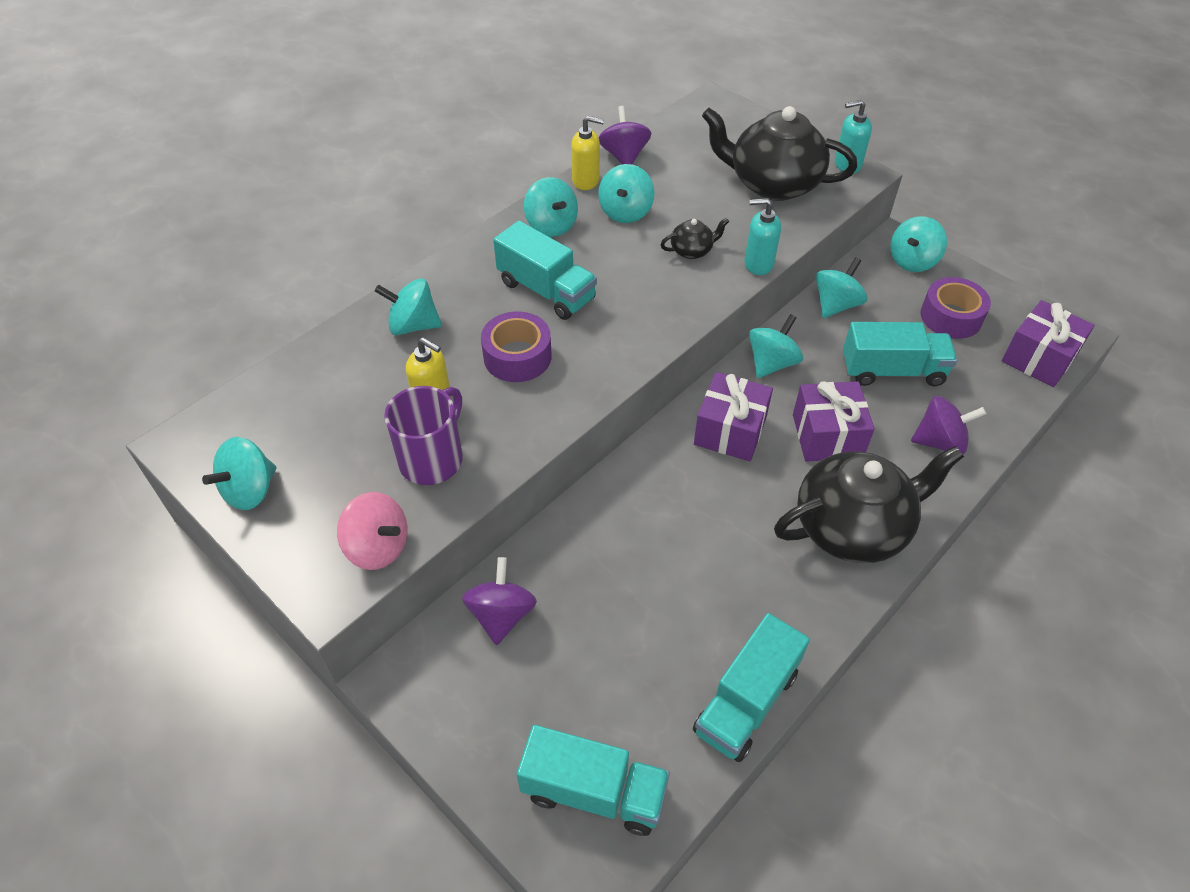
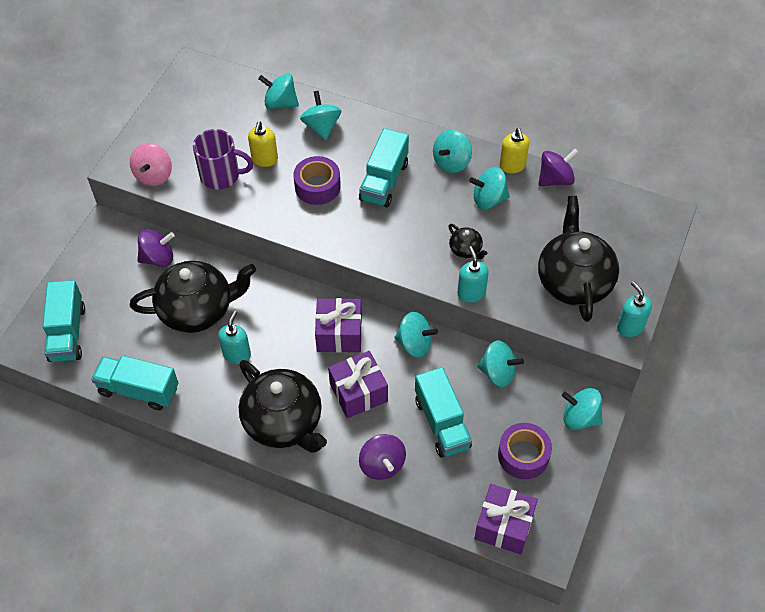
camera: 70 degrees right, 5 degrees up
turquoise spinning top [202,437,276,510] -> turquoise spinning top moved to [258,73,299,109]
none -> black teapot [130,261,256,333]
none -> turquoise soap dispenser [218,311,251,364]

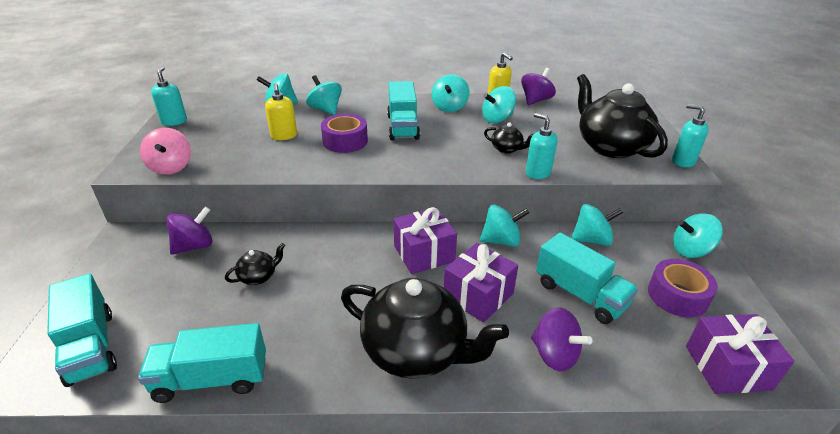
camera: 25 degrees left, 20 degrees down
black teapot [130,261,256,333] -> black teapot [225,243,285,285], size x0.43
purple mug [193,129,253,190] -> none
turquoise soap dispenser [218,311,251,364] -> turquoise soap dispenser moved to [151,66,187,126]

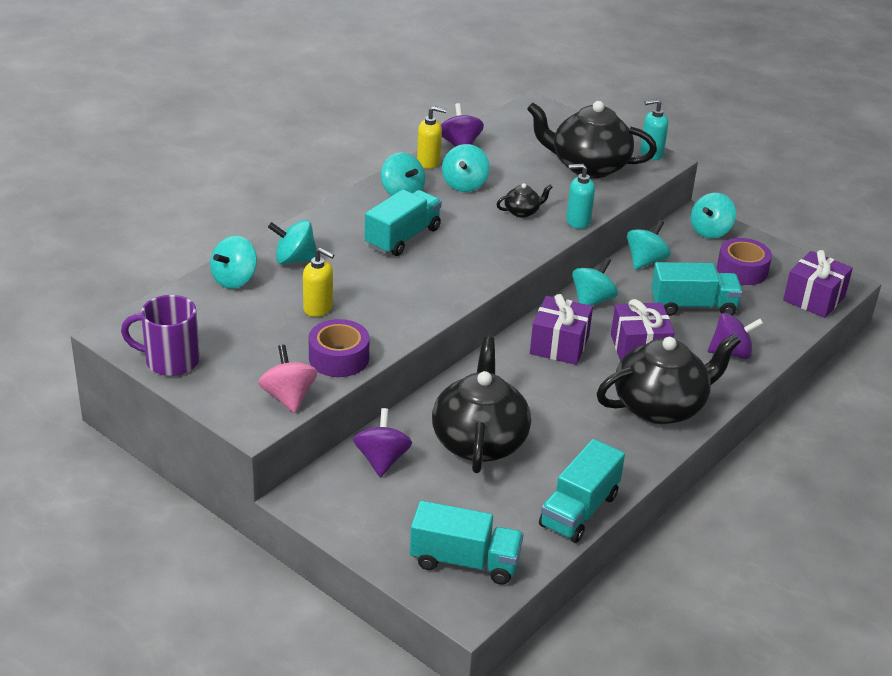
camera: 50 degrees left, 0 degrees up
pink spinning top [140,128,191,175] -> pink spinning top turned 135 degrees counterclockwise [258,345,317,413]
turquoise soap dispenser [151,66,187,126] -> purple mug [121,295,200,376]
black teapot [225,243,285,285] -> black teapot [432,337,531,473], size x2.33
purple tape [321,114,368,153] -> purple tape moved to [309,319,369,377]
turquoise truck [387,81,420,140] -> turquoise truck turned 90 degrees counterclockwise [365,189,442,256]

